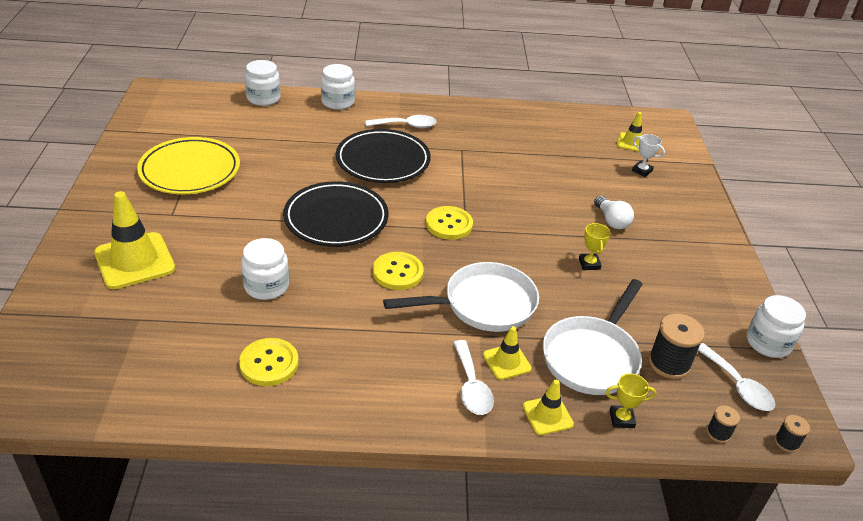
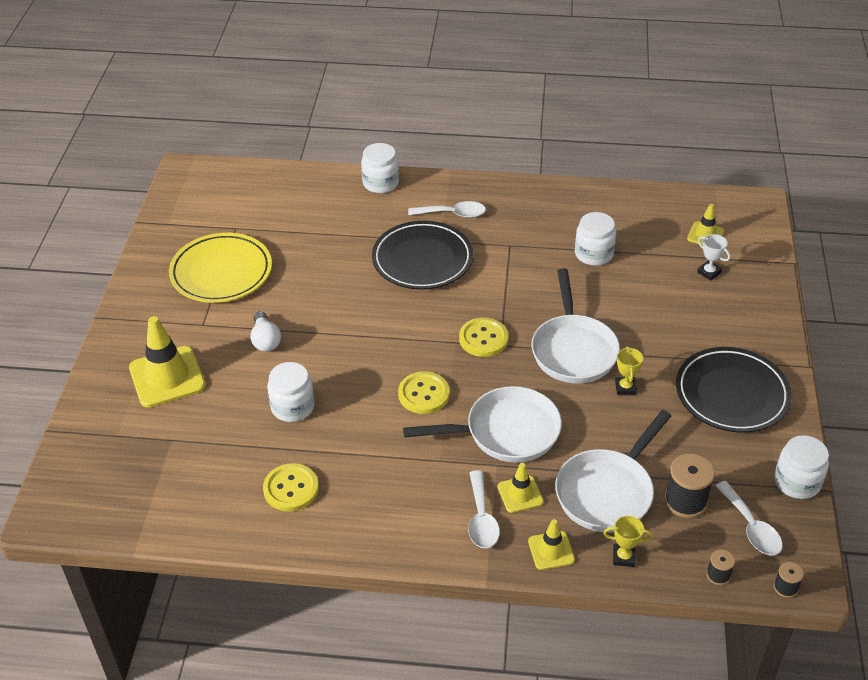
camera: 10 degrees right, 5 degrees up
white jar [245,60,280,106] -> white jar moved to [575,212,616,266]
black plate [283,181,389,247] -> black plate moved to [676,347,792,433]
white light bulb [594,196,634,229] -> white light bulb moved to [250,311,281,352]
none -> white pan [531,268,620,383]

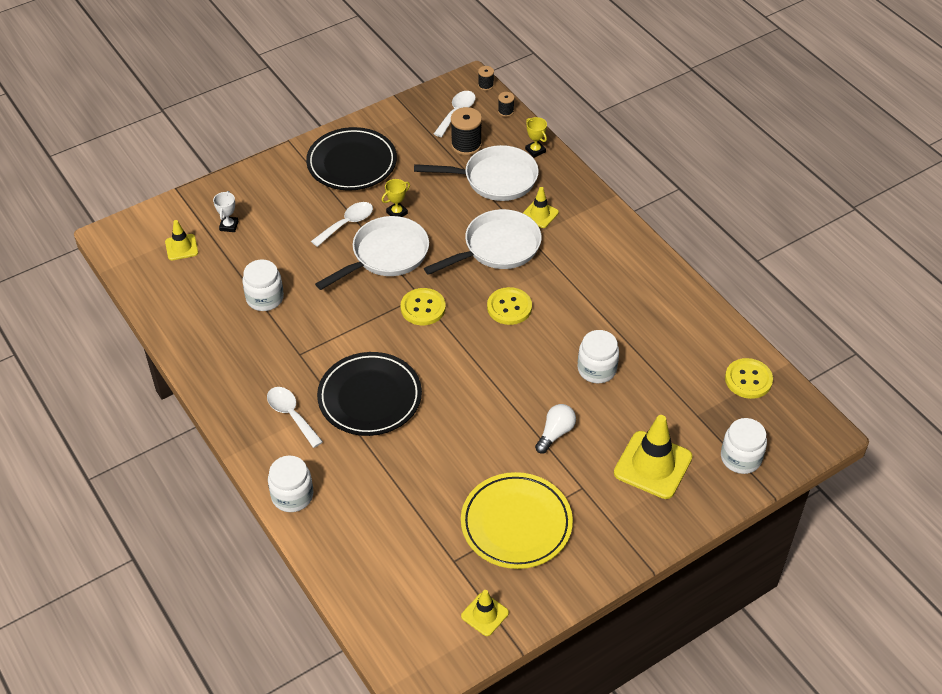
camera: 130 degrees left, 5 degrees up
yellow button [263,463,319,511] -> yellow button moved to [725,358,773,399]
white pan [403,386,562,463] -> white pan turned 105 degrees clockwise [424,209,542,275]
white spoon [468,470,500,548] -> white spoon moved to [311,202,373,247]
yellow traffic cone [528,519,575,570] -> yellow traffic cone moved to [461,590,509,636]
white jar [774,435,829,499] -> white jar moved to [721,418,767,474]

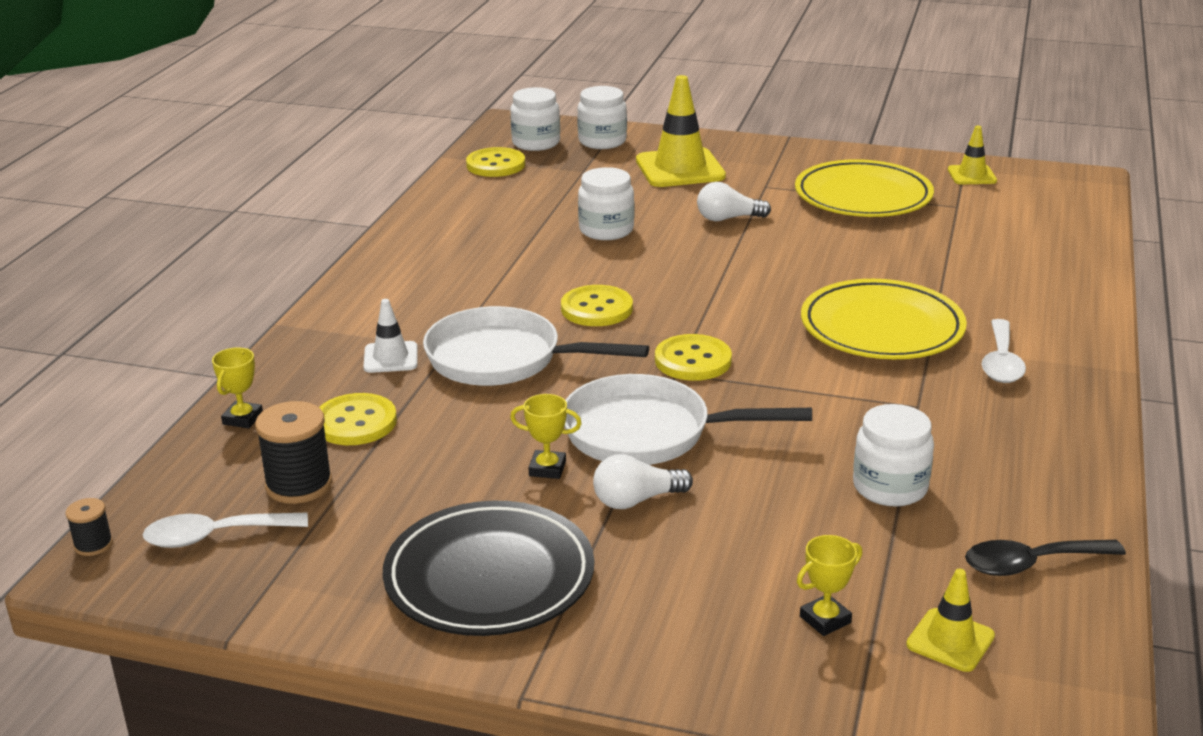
camera: 130 degrees left, 20 degrees down
white trophy [213,191,238,232] -> yellow trophy [797,535,862,636]
white jar [268,456,313,512] -> white jar moved to [510,87,560,151]
white spoon [311,202,373,247] -> white light bulb [593,454,693,509]
black plate [317,352,422,436] -> yellow plate [801,279,967,359]
white pan [414,145,539,201] -> yellow button [319,393,397,445]
black spool [498,92,514,117] -> none
yellow traffic cone [523,187,559,228] -> white traffic cone [363,299,418,373]
none -> black spoon [965,540,1126,576]

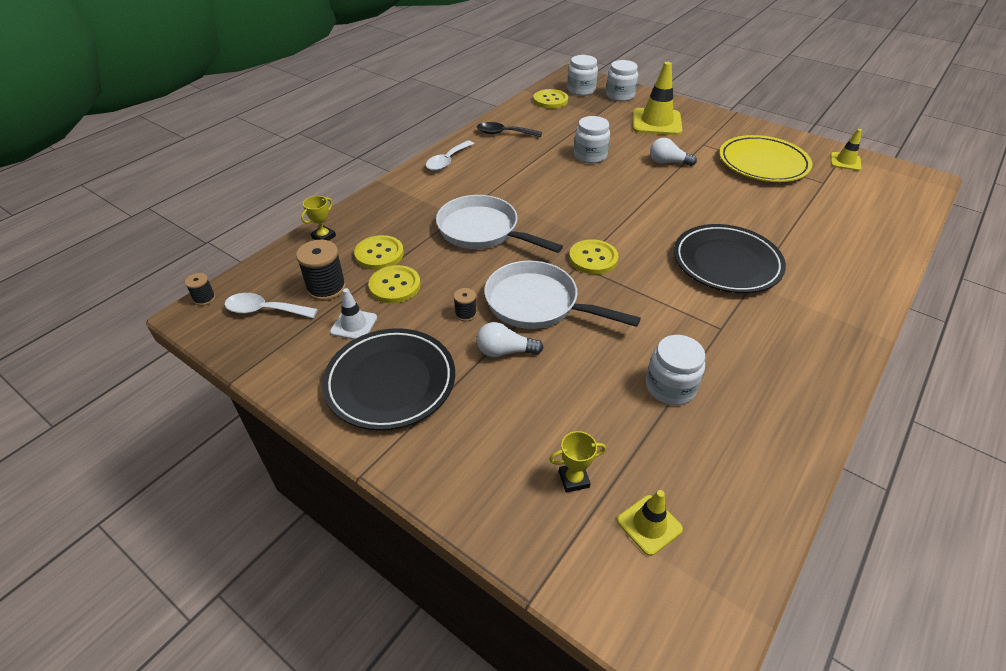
camera: 20 degrees right, 15 degrees up
white traffic cone [363,299,418,373] -> white traffic cone moved to [330,288,377,340]
yellow trophy [510,394,582,479] -> black spool [454,288,477,321]
yellow button [561,285,633,326] -> yellow button moved to [368,265,421,303]
yellow plate [801,279,967,359] -> black plate [674,224,786,293]
black spoon [965,540,1126,576] -> black spoon moved to [477,122,542,137]
white spoon [982,319,1026,383] -> white spoon moved to [426,140,474,171]

